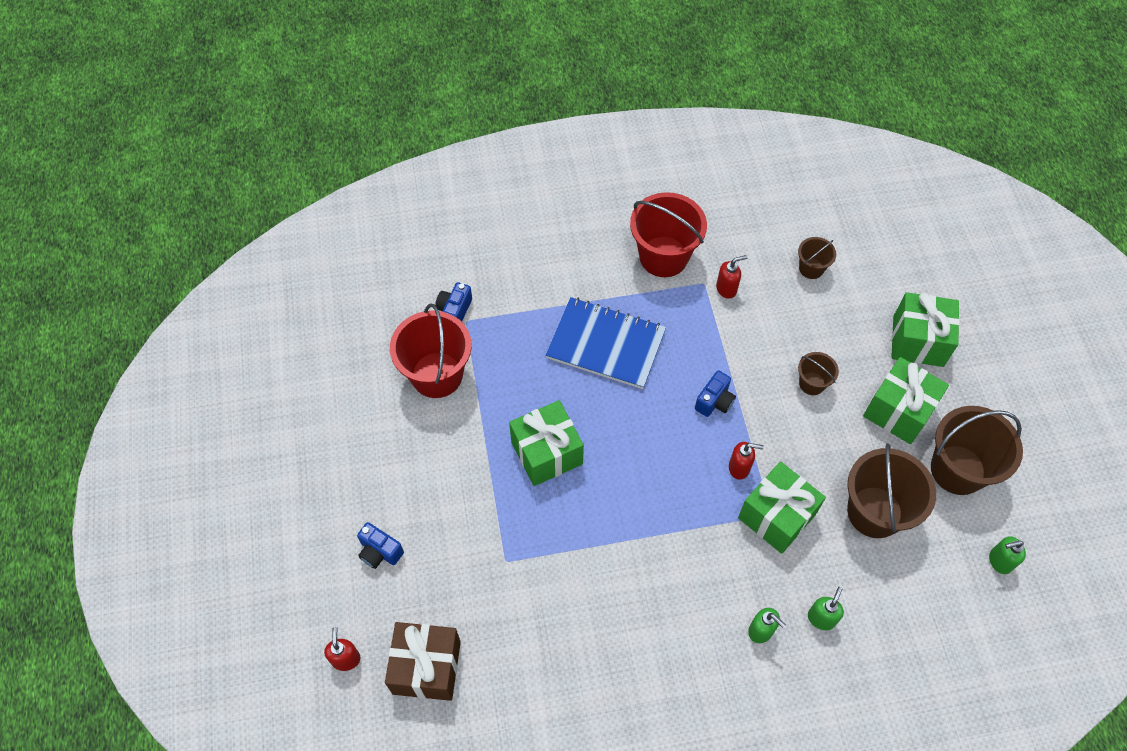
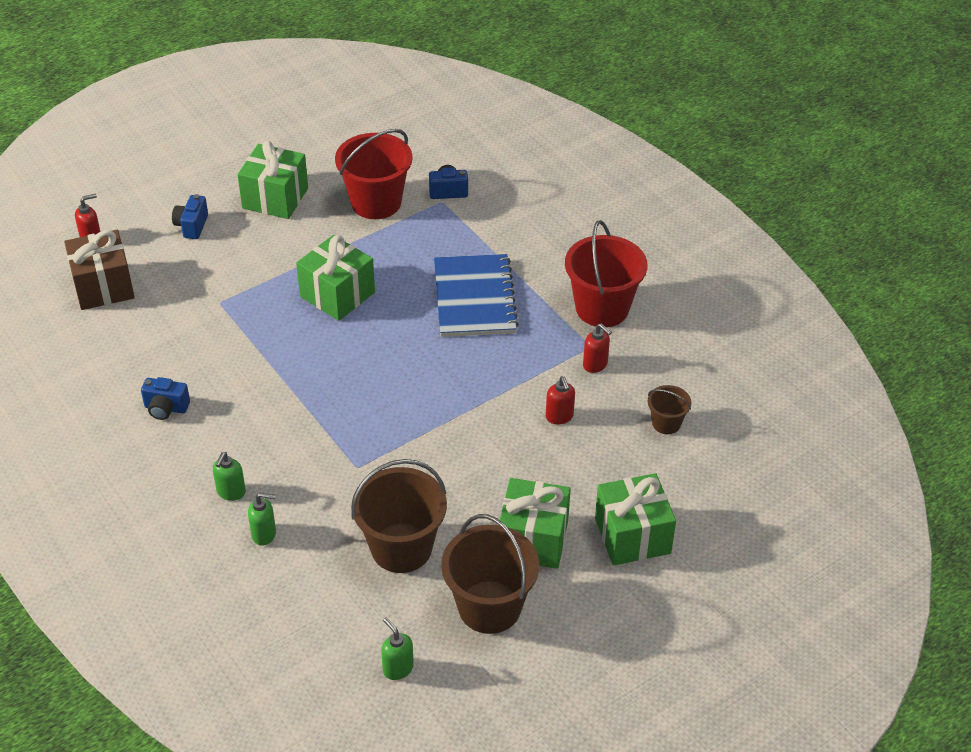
camera: 65 degrees right, 15 degrees down
blue camera [695,370,736,417] -> blue camera moved to [141,377,190,420]
red soap dispenser [729,442,764,480] -> red soap dispenser moved to [546,376,575,425]
green gift [738,462,826,554] -> green gift moved to [238,141,308,219]
brown bucket [798,352,839,395] -> none

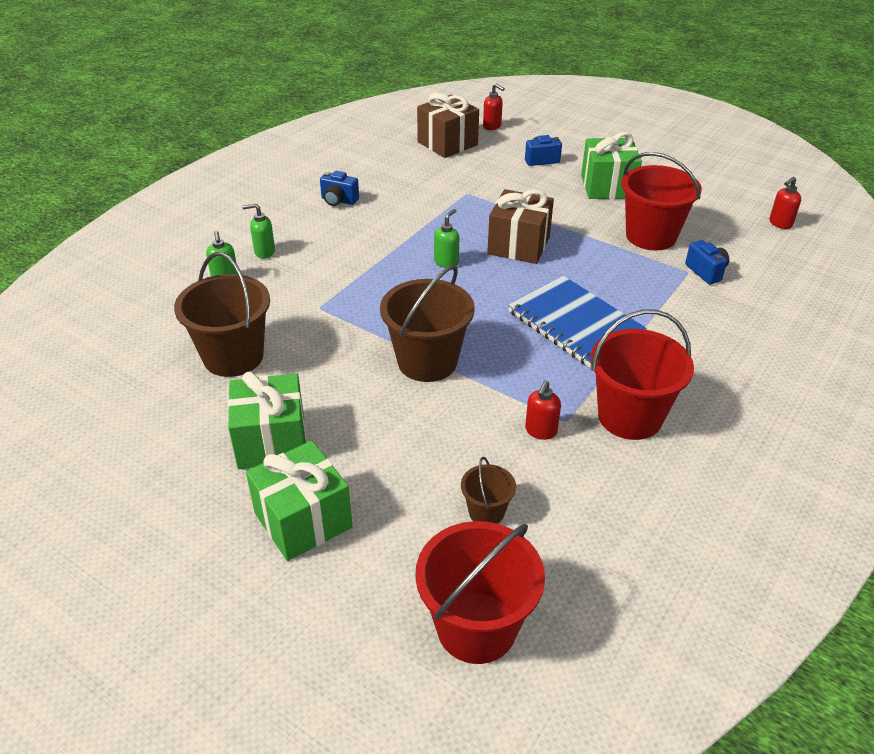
camera: 70 degrees right, 5 degrees down
blue camera [141,377,190,420] -> blue camera turned 60 degrees counterclockwise [320,171,359,206]
green gift [296,235,375,321] -> brown gift [487,189,554,264]
green soap dispenser [381,618,414,680] -> green soap dispenser moved to [434,209,459,268]
blue notebook [434,254,519,337] -> blue notebook turned 75 degrees clockwise [508,276,647,367]
brown bucket [441,514,539,634] -> brown bucket moved to [380,265,475,382]
red soap dispenser [546,376,575,425] -> red soap dispenser moved to [769,177,801,229]
none -> red bucket [415,521,545,664]

